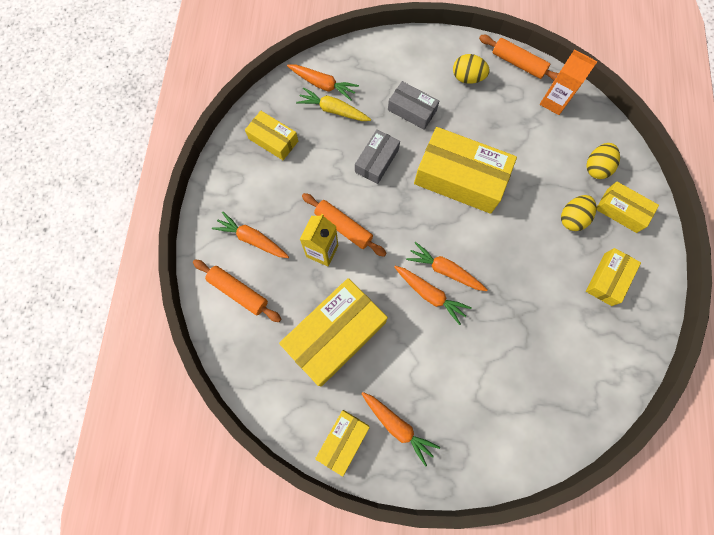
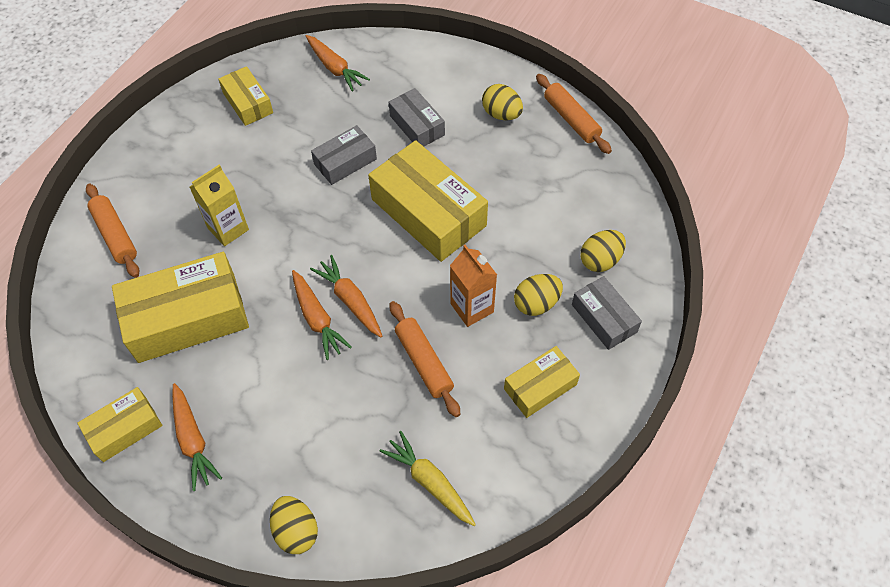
camera: 25 degrees right, 15 degrees down
orange carrot [212,212,289,258] -> none
yellow carrot [296,87,371,121] -> yellow carrot moved to [380,431,476,526]
orange rolling pin [302,193,387,257] -> orange rolling pin moved to [390,301,460,417]
orange carton [540,49,598,115] -> orange carton moved to [450,245,497,327]
yellow box [597,182,659,233] -> grey box [572,276,642,350]
none -> yellow egg [270,496,318,554]

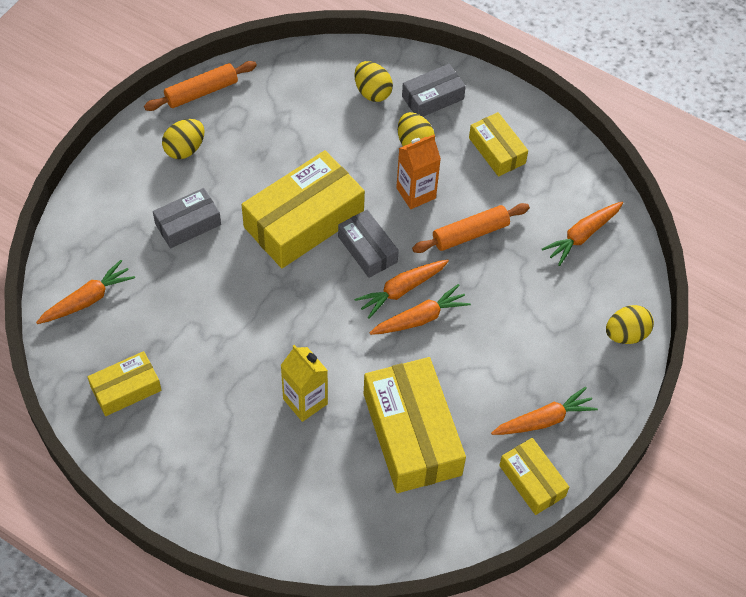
camera: 90 degrees left, 0 degrees up
orange rolling pin [86,184,139,278] -> none
grey box [311,125,377,185] -> grey box moved to [338,210,399,278]
yellow carrot [380,431,476,526] -> orange carrot [542,202,623,266]

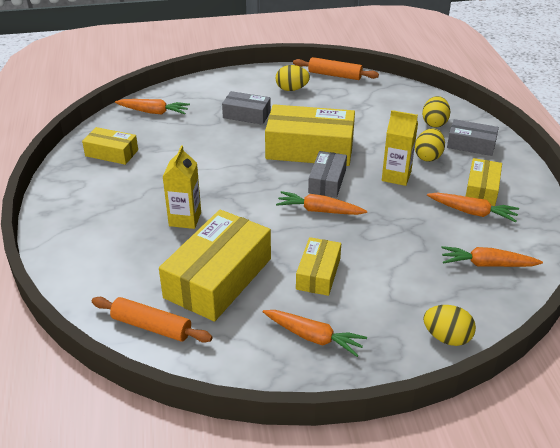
camera: 50 degrees right, 20 degrees down
orange carrot [370,284,471,335] -> orange carrot moved to [427,193,519,222]
orange carton [396,135,441,209] -> yellow carton [382,110,418,186]
orange rolling pin [412,203,530,253] -> orange rolling pin moved to [92,297,213,343]
yellow box [499,438,569,515] -> yellow box moved to [296,237,341,296]

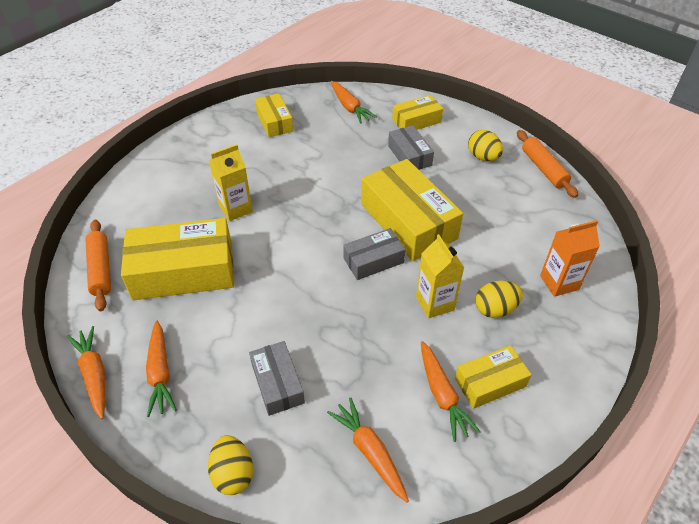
camera: 50 degrees right, 10 degrees up
orange carrot [276,191,367,215] -> orange carrot moved to [67,326,105,419]
yellow box [296,237,341,296] -> yellow box moved to [392,95,443,130]
yellow egg [422,96,450,127] -> orange carton [540,220,600,297]
grey box [447,119,499,156] -> grey box moved to [249,341,305,416]

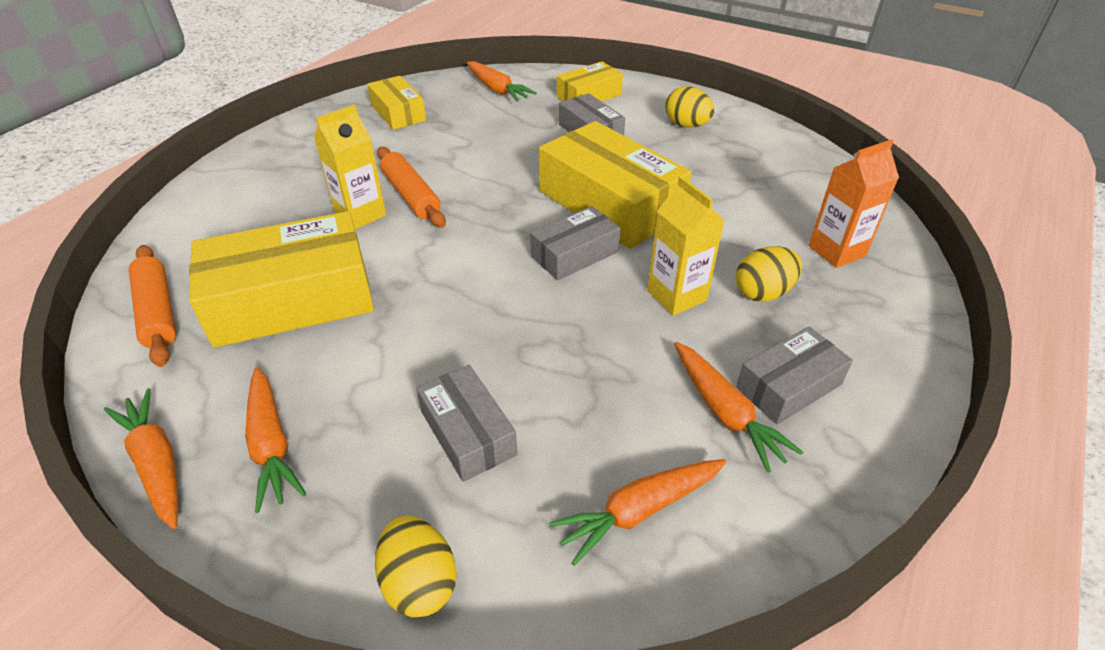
camera: 10 degrees left, 5 degrees down
orange carrot [327,397,409,502] -> orange carrot turned 75 degrees counterclockwise [549,459,726,566]
yellow box [455,345,531,409] -> grey box [736,326,853,424]
orange rolling pin [517,130,578,198] -> orange rolling pin moved to [377,147,446,228]

